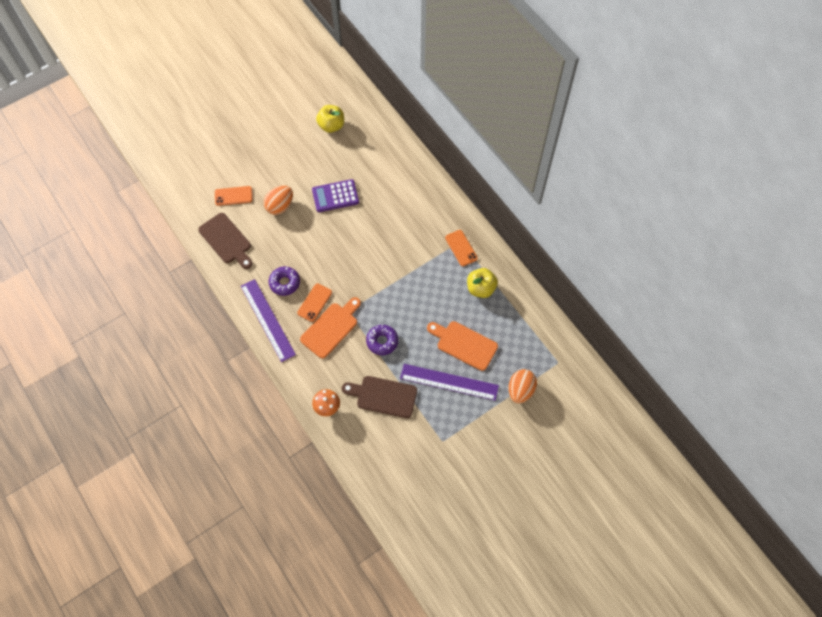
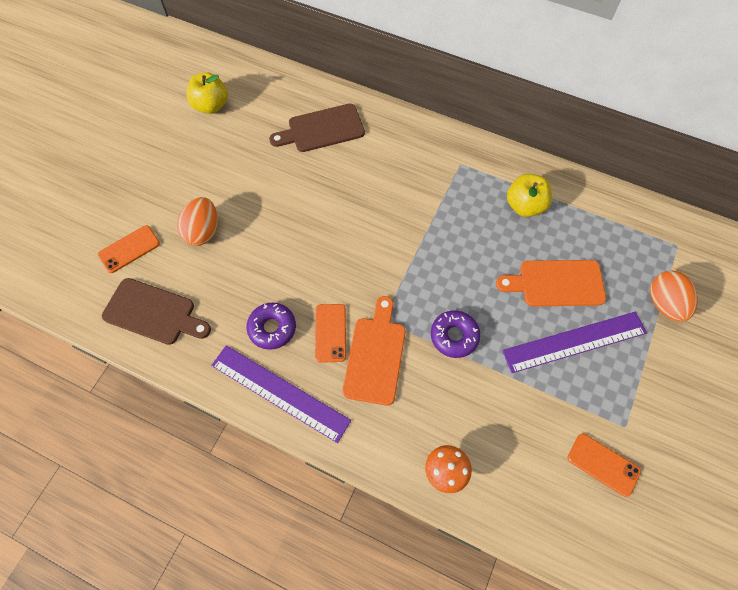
camera: 30 degrees left, 0 degrees up
purple calculator [312,179,359,212] -> none
brown cutting board [342,376,417,418] -> brown cutting board moved to [269,104,365,152]
orange phone [445,230,478,266] -> orange phone moved to [568,434,641,497]

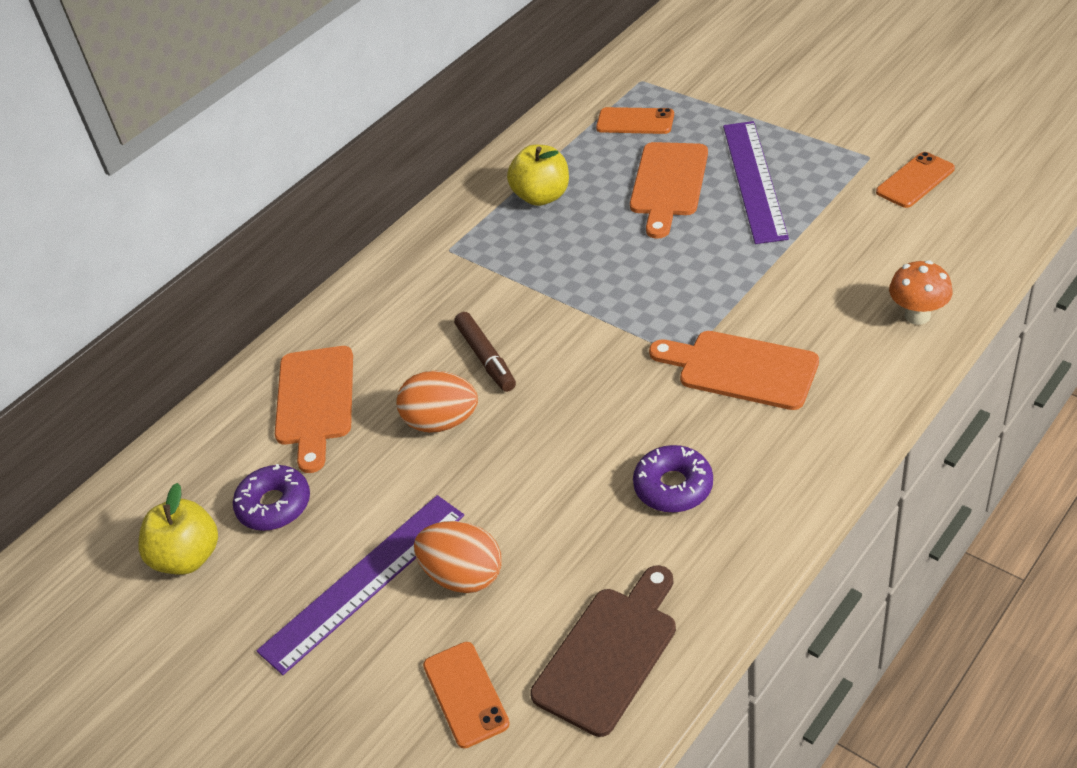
camera: 70 degrees left, 20 degrees down
purple ruler [211,345,351,443] -> purple ruler moved to [257,495,464,675]
brown cutting board [269,104,365,152] -> orange cutting board [275,346,353,473]
orange phone [315,304,346,363] -> orange phone moved to [596,107,674,134]
purple donut [431,310,480,358] -> purple donut moved to [233,464,310,531]
orange egg [650,271,698,322] -> orange egg moved to [396,371,478,433]
none -> brown marker [454,312,516,392]

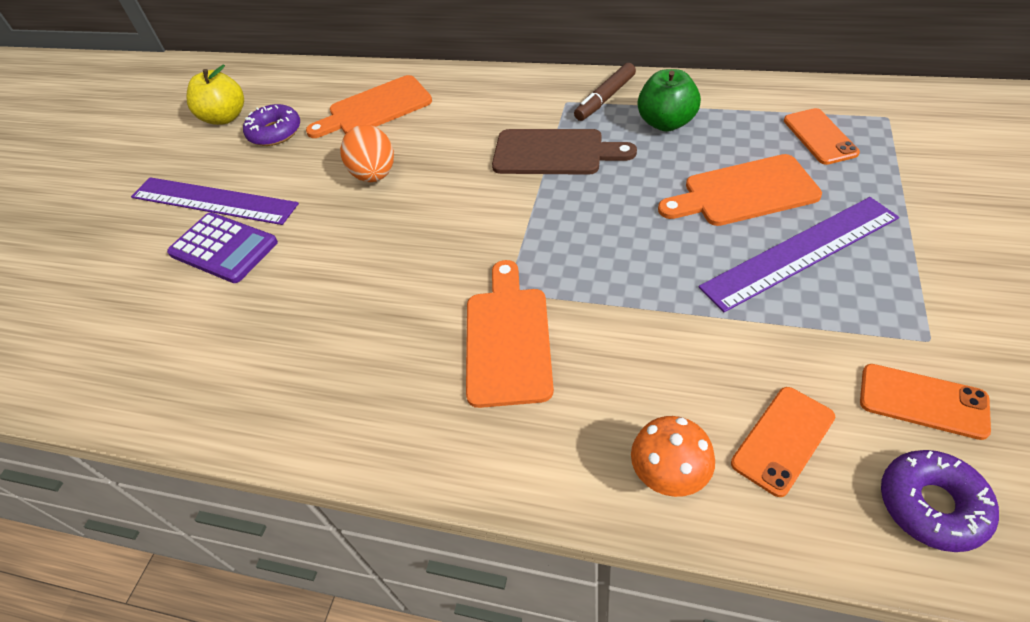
camera: 65 degrees right, 5 degrees up
orange egg [414,521,502,593] -> purple calculator [167,213,278,283]
orange phone [423,642,510,748] -> orange phone moved to [731,387,835,497]
brown marker [454,312,516,392] -> brown marker moved to [574,63,636,121]
yellow apple [507,145,569,206] -> green apple [638,69,701,132]
brown cutting board [530,565,676,737] -> brown cutting board moved to [492,129,637,175]
purple donut [633,445,713,513] -> purple donut moved to [881,450,999,552]

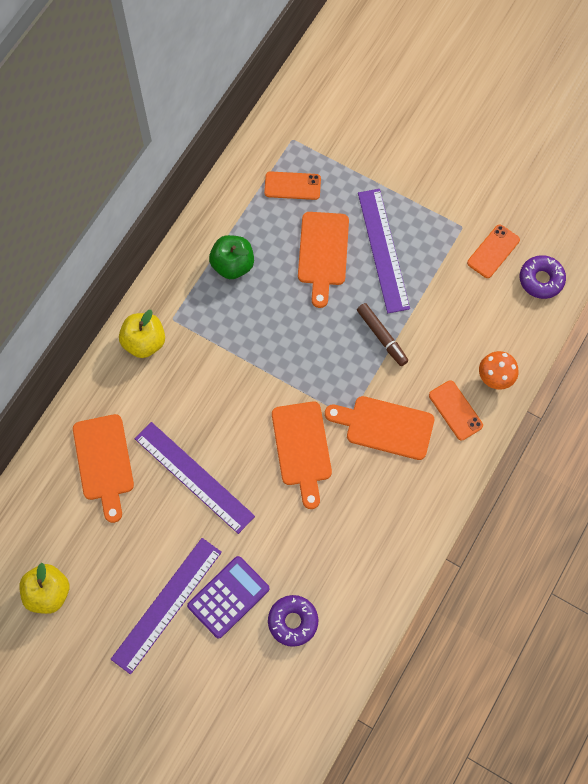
camera: 80 degrees left, 20 degrees up
purple donut [243,104,300,146] -> purple donut moved to [268,595,318,647]
orange egg [340,125,394,182] -> purple ruler [135,422,255,534]
brown cutting board [492,129,637,175] -> none
brown marker [574,63,636,121] -> brown marker moved to [357,303,408,366]
orange phone [731,387,835,497] -> orange phone moved to [429,380,483,441]
none -> yellow apple [119,310,165,358]
none -> orange cutting board [272,402,332,509]

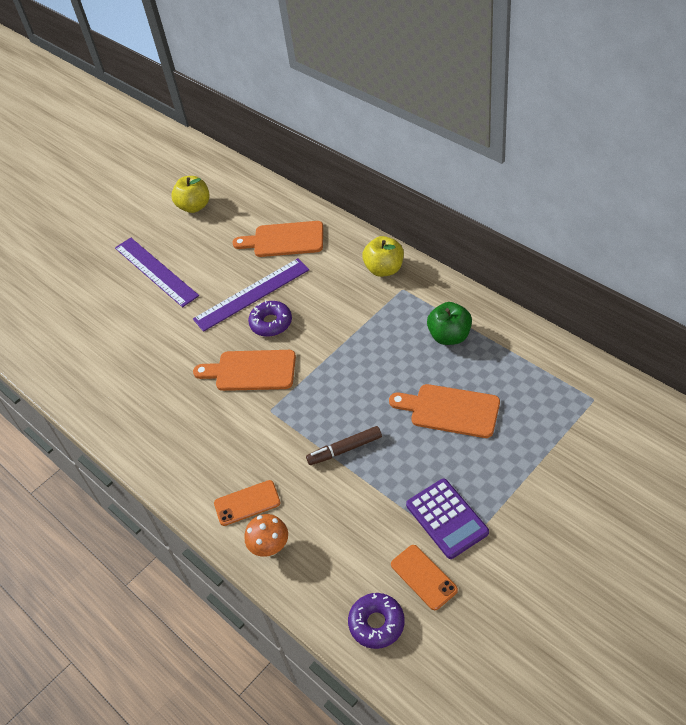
camera: 110 degrees right, 20 degrees down
purple calculator [187,556,270,639] -> purple calculator moved to [406,479,489,559]
orange phone [264,171,321,200] -> none
purple donut [268,595,318,647] -> purple donut moved to [248,300,292,337]
orange cutting board [325,396,434,460] -> none
purple ruler [358,189,410,313] -> none

